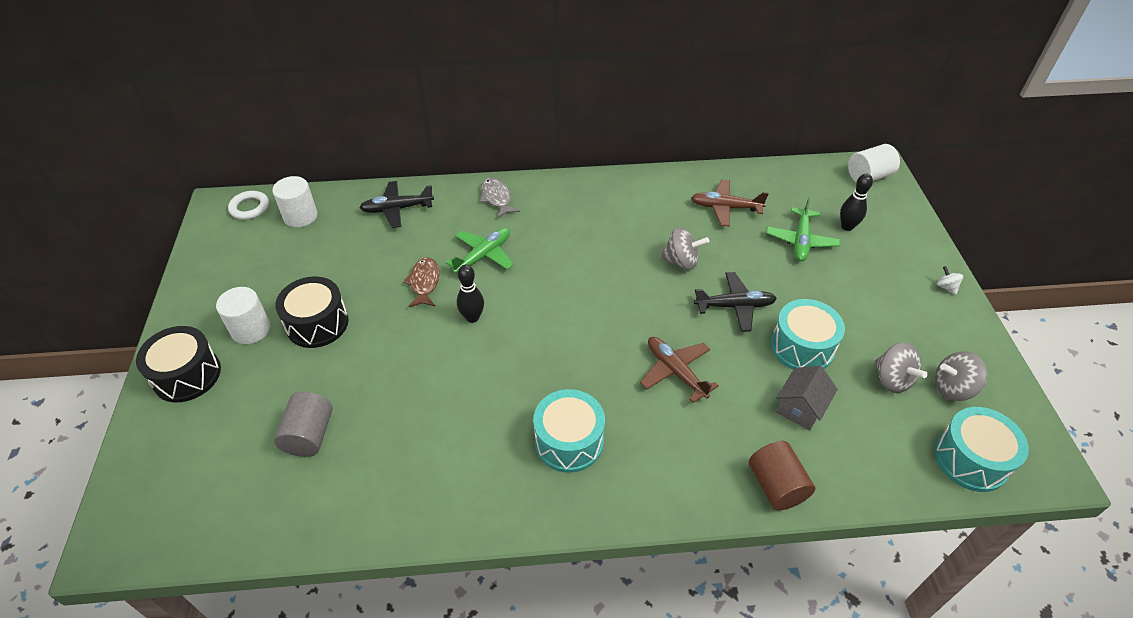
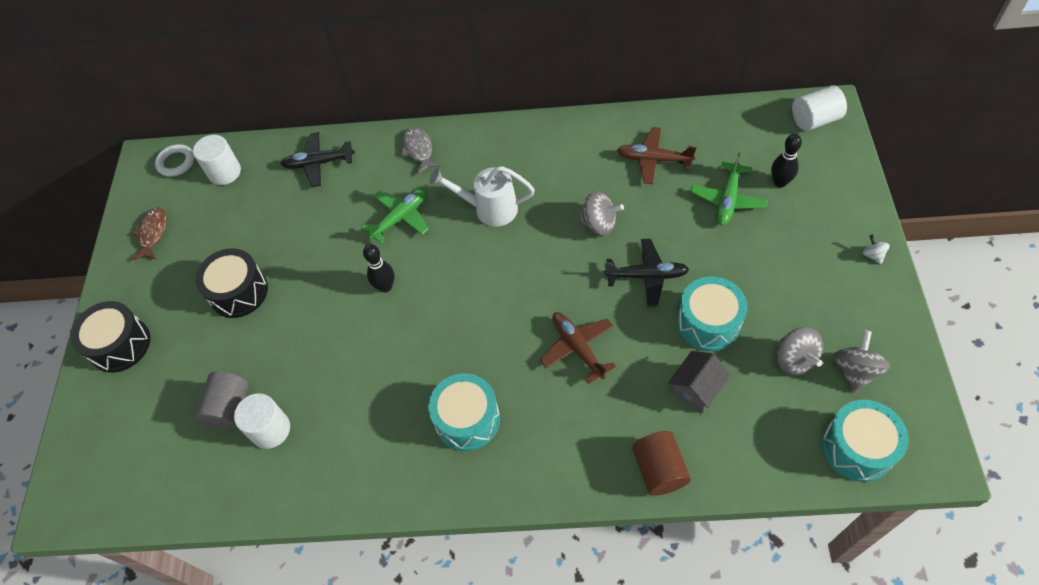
camera: 10 degrees right, 10 degrees up
white cylinder [216,287,270,344] -> white cylinder moved to [234,393,290,449]
brown fish [403,257,440,307] -> brown fish moved to [131,207,167,260]
grey spinning top [935,351,987,401] -> grey spinning top turned 105 degrees clockwise [834,330,890,393]
none -> white watering can [429,166,535,227]

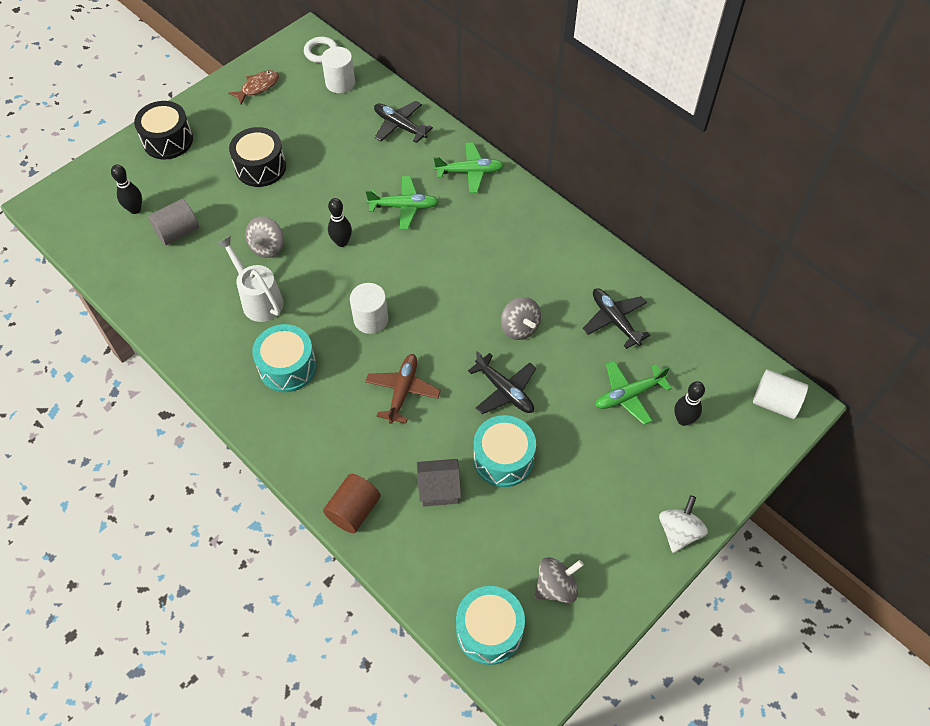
camera: 40 degrees right, 0 degrees up
white cylinder [234,393,290,449] -> white cylinder moved to [350,283,388,334]
grey fish [401,127,440,175] -> green plane [434,142,505,193]
white watering can [429,166,535,227] -> white watering can moved to [217,236,284,322]
brown plane [617,127,696,184] -> black plane [583,288,650,349]
grey spinning top [777,327,823,376] -> grey spinning top moved to [245,216,284,258]
white spinning top [863,235,890,264] -> white spinning top [659,495,708,553], size x1.85
none -> black bowling pin [111,164,142,214]

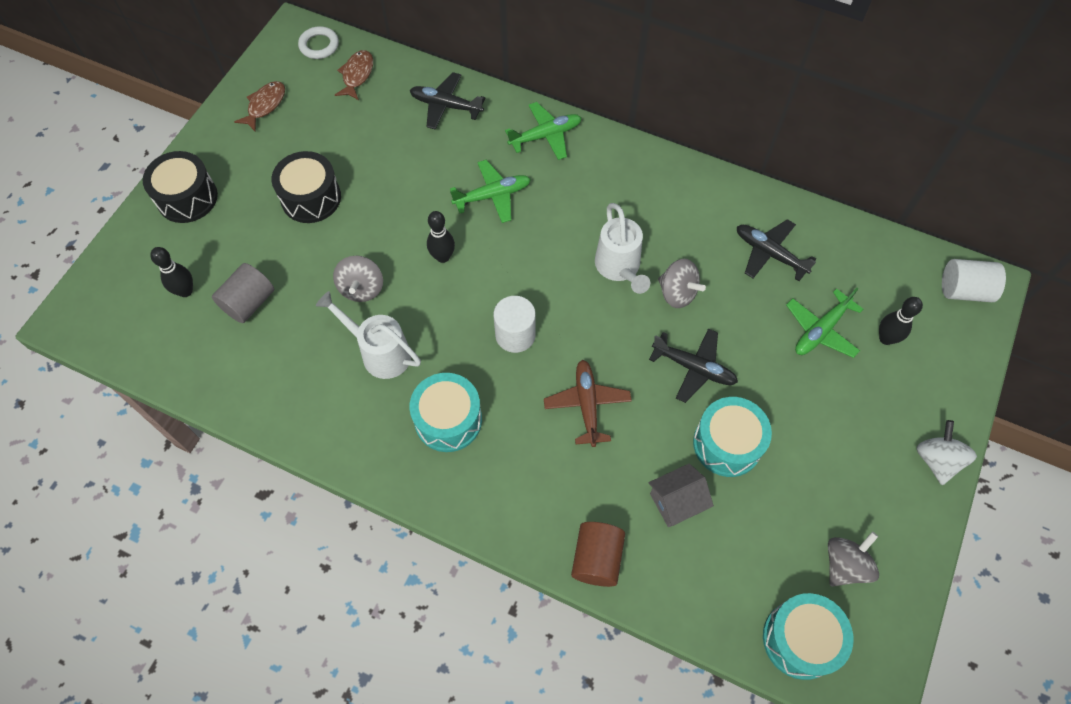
camera: 20 degrees left, 5 degrees up
white cylinder [321,47,355,93] -> brown fish [335,50,373,100]
none -> white watering can [595,203,650,294]

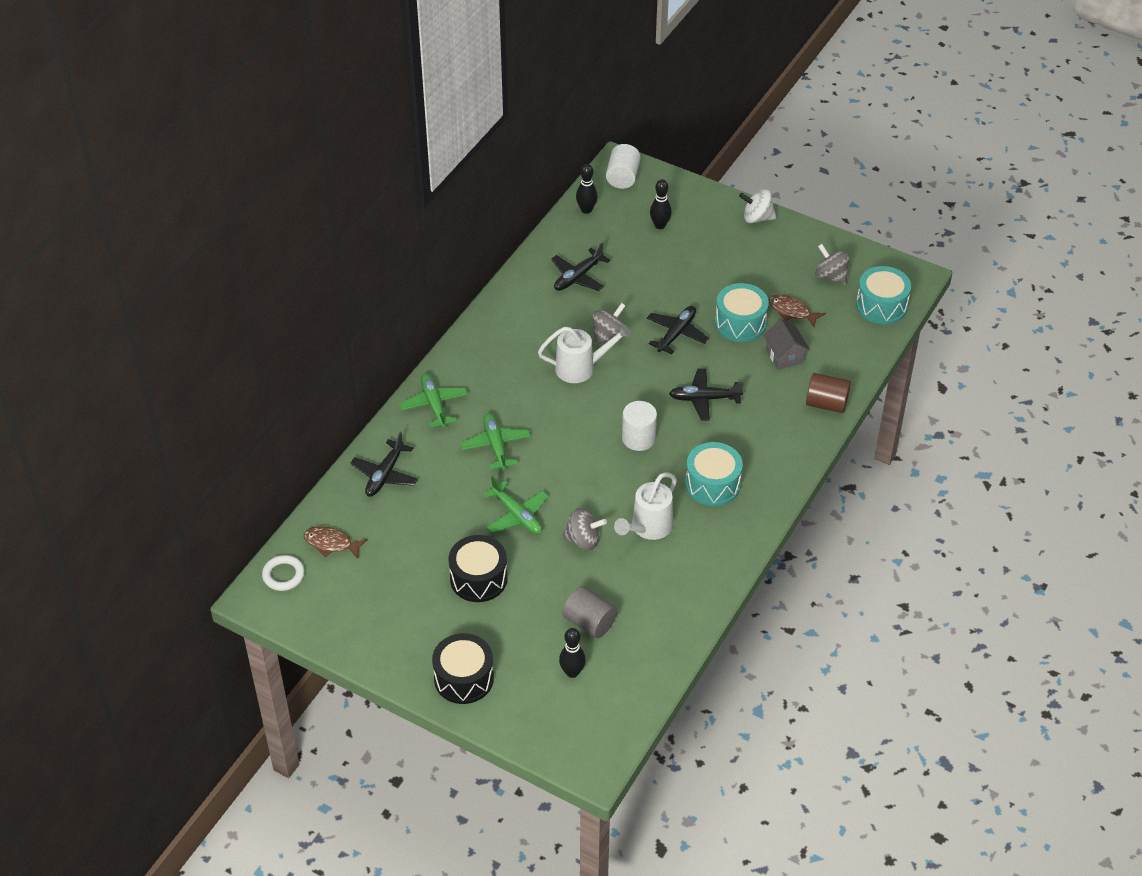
camera: 85 degrees left, 15 degrees down
brown fish [234,81,285,132] -> brown fish moved to [769,295,825,328]
black bowling pin [427,211,455,263] -> black bowling pin moved to [576,164,598,214]
brown plane [544,360,632,447] -> black plane [669,368,744,421]
green plane [786,288,863,358] -> green plane moved to [483,476,549,534]

